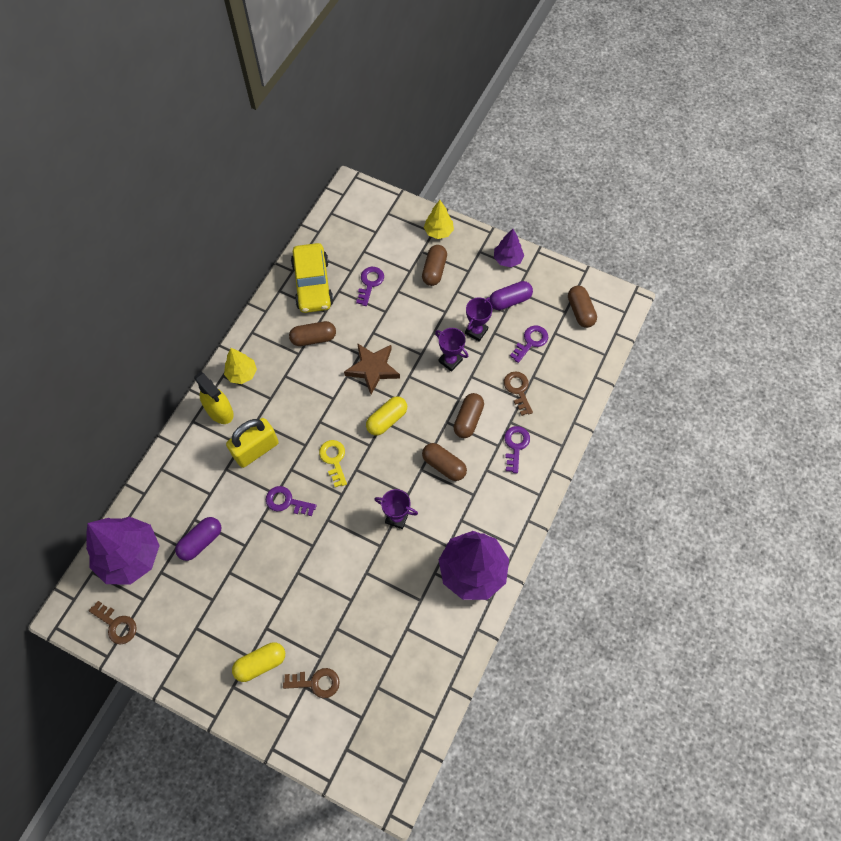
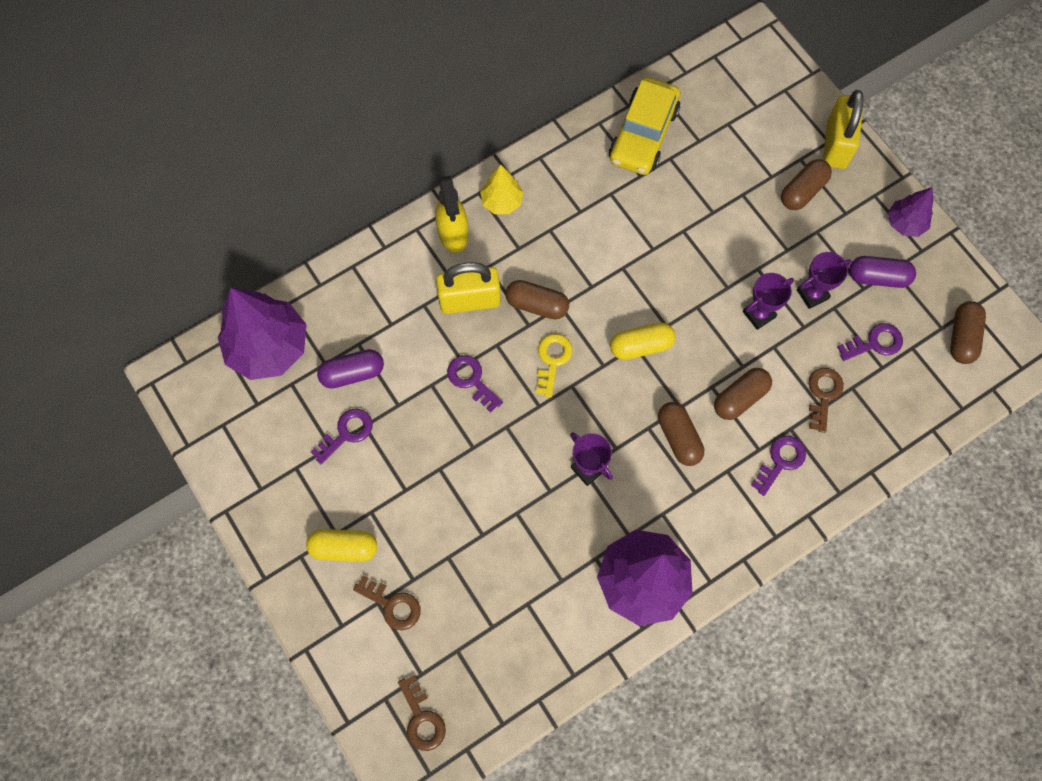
camera: 30 degrees right, 5 degrees up
brown key [89,601,137,644] -> brown key moved to [398,675,446,751]
brown capsule [289,321,336,346] -> brown capsule moved to [505,280,569,319]
brown star [344,343,400,394] -> none
purple key [356,267,384,306] -> purple key moved to [311,408,373,465]
yellow tree [424,200,454,239] -> yellow padlock [823,90,864,169]
purple trophy [435,328,468,372] -> purple trophy turned 75 degrees clockwise [743,273,794,330]

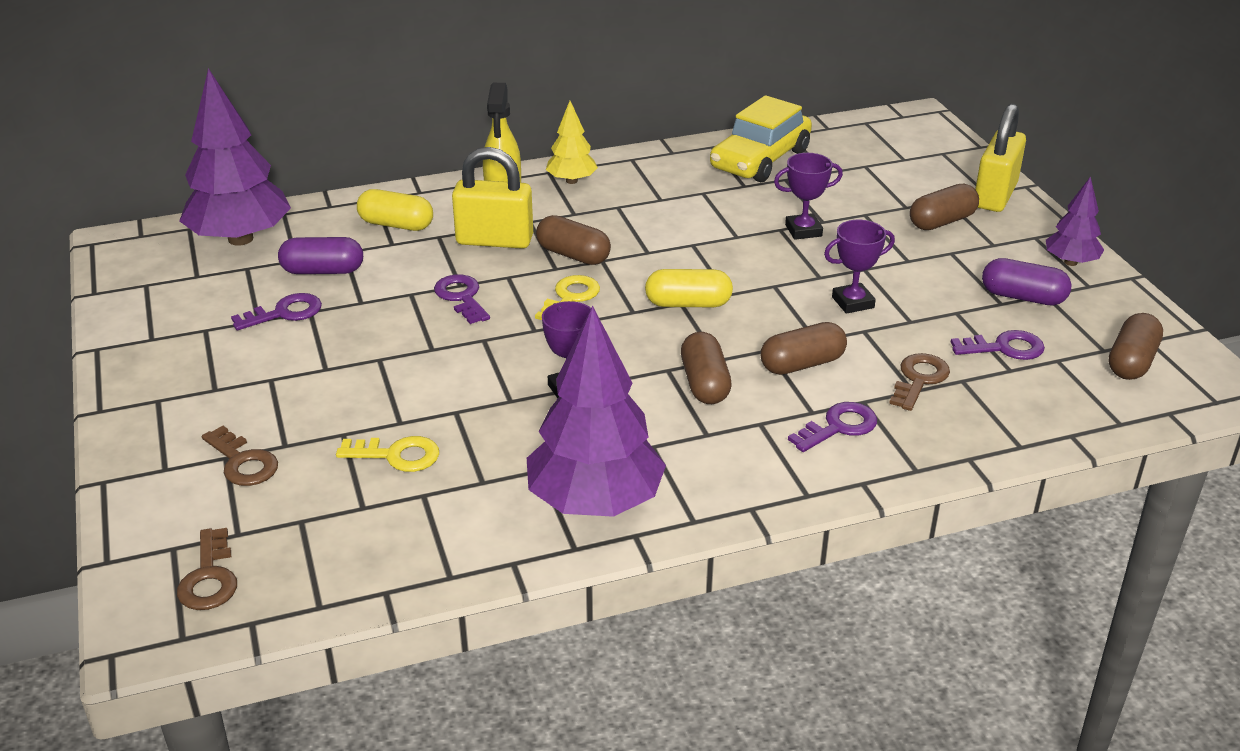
camera: 15 degrees right, 35 degrees down
yellow capsule [306,529,377,562] -> yellow capsule moved to [357,189,433,231]
purple trophy [797,252,851,309] -> purple trophy moved to [774,153,843,240]
none -> yellow key [336,436,439,472]

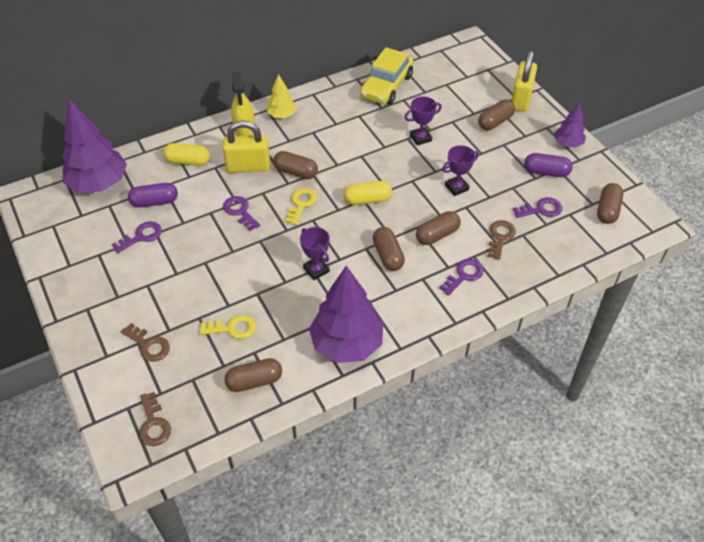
camera: 10 degrees left, 15 degrees up
none -> brown capsule [224,358,282,392]

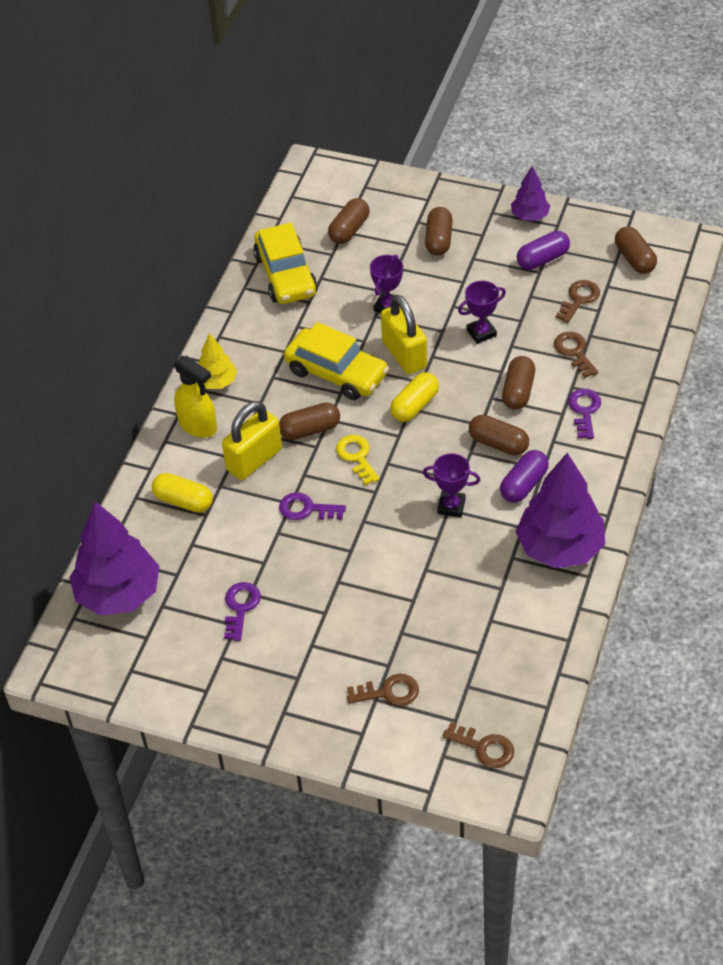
camera: 40 degrees left, 0 degrees up
purple capsule [128,183,178,208] -> purple capsule moved to [500,450,549,503]
yellow capsule [163,143,210,166] -> yellow capsule turned 60 degrees clockwise [152,473,213,513]
yellow key [200,315,256,339] -> none
brown capsule [224,358,282,392] -> brown capsule moved to [328,198,370,244]
purple trophy [442,145,479,196] -> purple trophy turned 45 degrees clockwise [458,281,506,344]
yellow padlock [511,51,537,112] -> yellow padlock moved to [381,295,427,374]
purple key [513,197,562,218] -> brown key [556,280,600,323]
none -> yellow car [284,322,389,400]

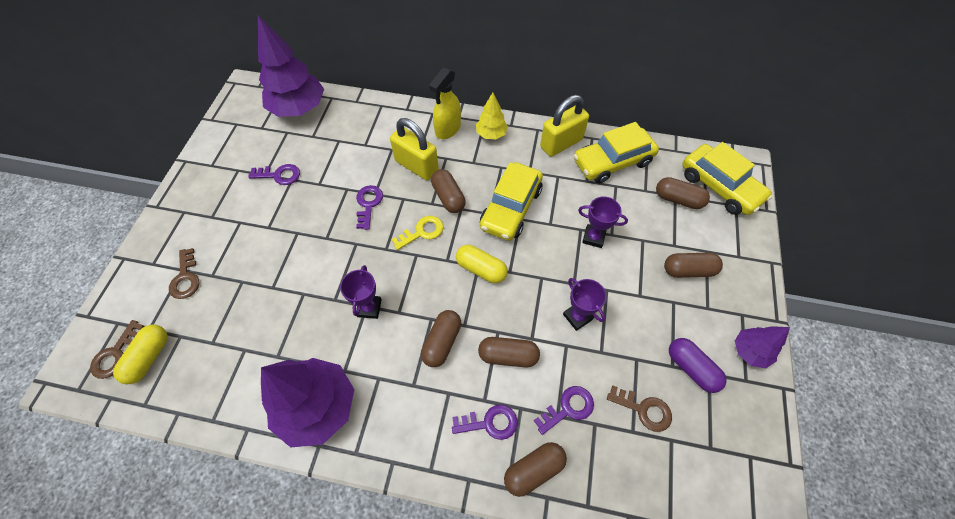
camera: 80 degrees right, 10 degrees up
yellow capsule [152,473,213,513] -> yellow capsule moved to [113,325,168,385]
yellow padlock [381,295,427,374] -> yellow padlock moved to [540,95,589,157]
purple capsule [500,450,549,503] -> none
brown key [554,332,598,378] -> purple key [534,386,594,435]
brown capsule [615,226,657,274] -> brown capsule moved to [504,442,567,497]
none -> yellow car [682,142,773,215]

